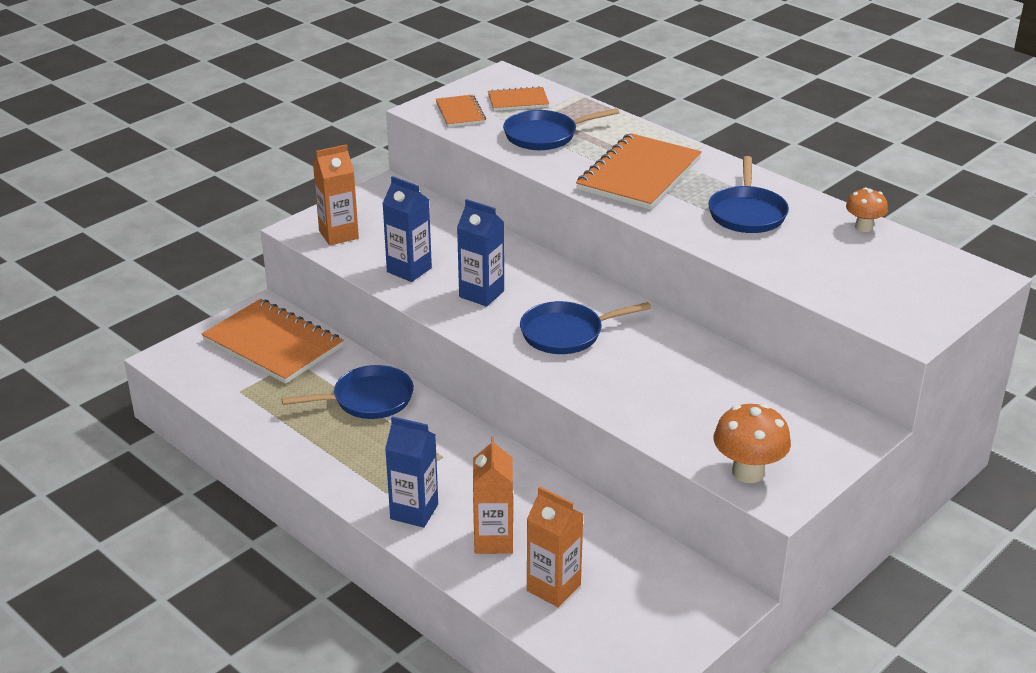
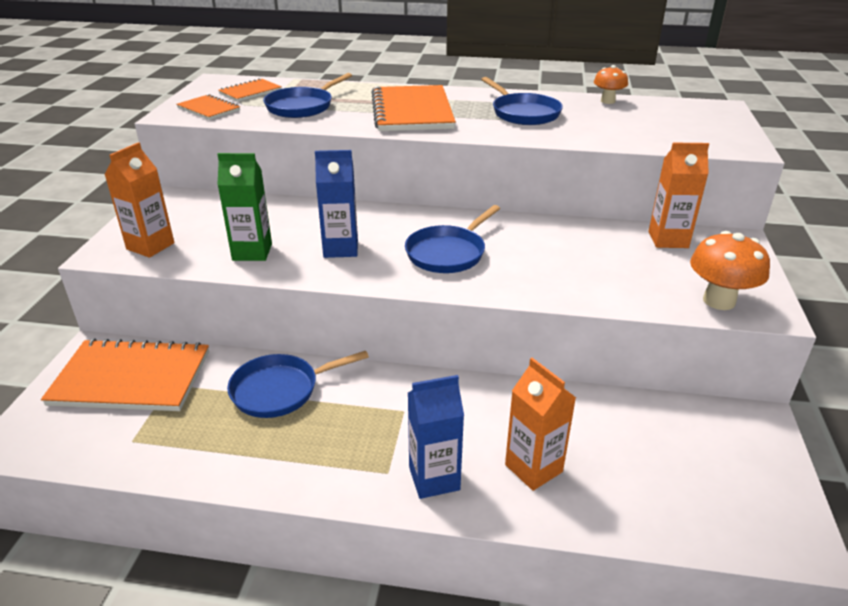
camera: 35 degrees left, 0 degrees up
blue pan [281,365,414,419] -> blue pan turned 150 degrees counterclockwise [227,351,369,418]
blue carton [382,176,432,282] -> green carton [217,153,272,261]
orange carton [527,486,583,607] -> orange carton moved to [649,143,709,248]

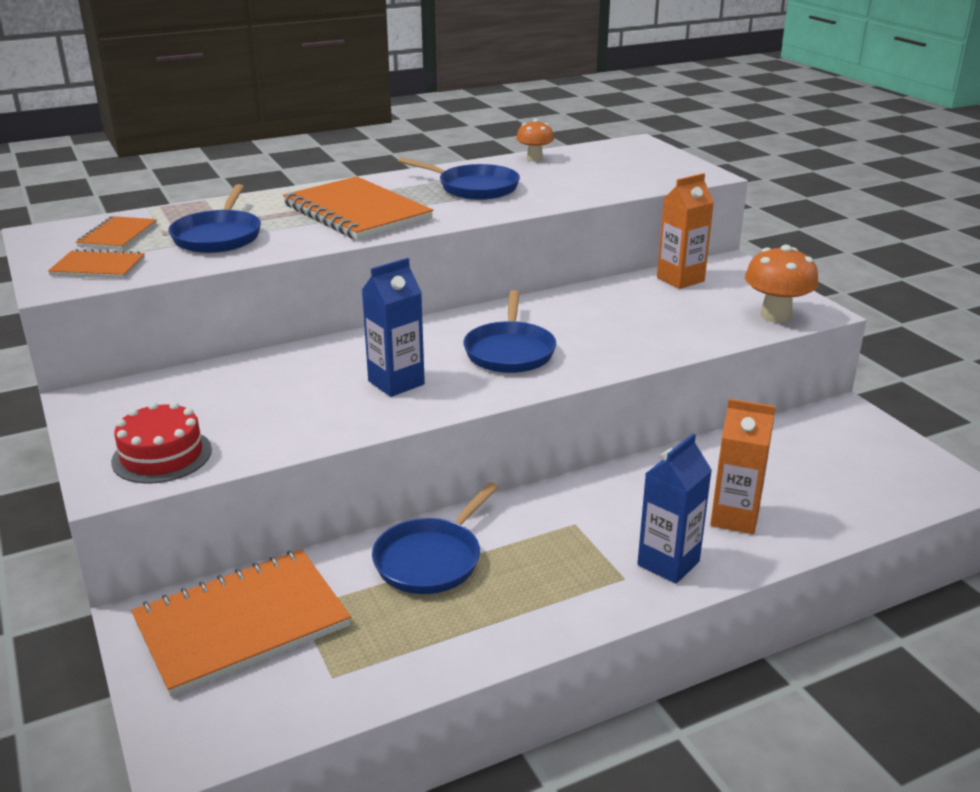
camera: 35 degrees left, 5 degrees down
orange carton [105,142,174,258] -> red cake [111,402,212,484]
green carton [217,153,272,261] -> none

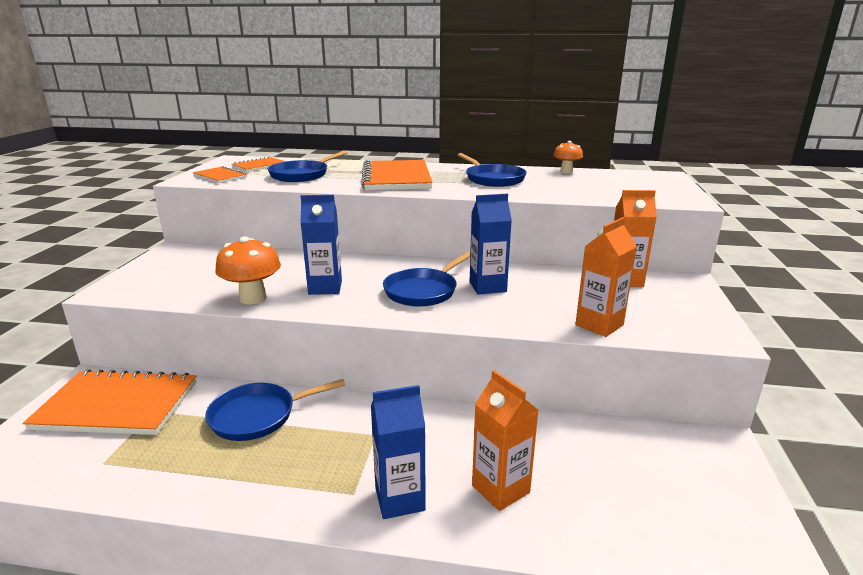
camera: 35 degrees right, 5 degrees down
red cake [111,402,212,484] -> none
orange mushroom [745,245,819,323] -> orange mushroom moved to [215,236,281,305]
none -> blue carton [470,193,512,295]
none -> orange carton [576,217,637,337]

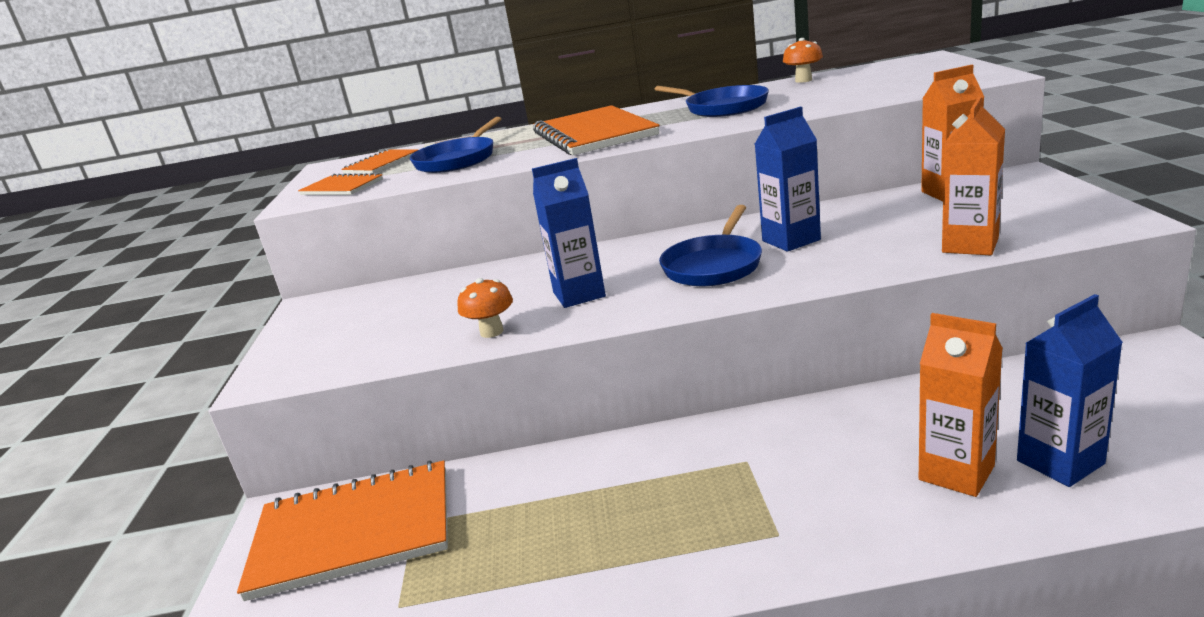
camera: 10 degrees left, 0 degrees up
blue pan [205,379,345,441] -> none
orange mushroom [215,236,281,305] -> orange mushroom [457,278,513,338], size x0.62
blue carton [371,385,426,519] -> blue carton moved to [1017,294,1123,487]

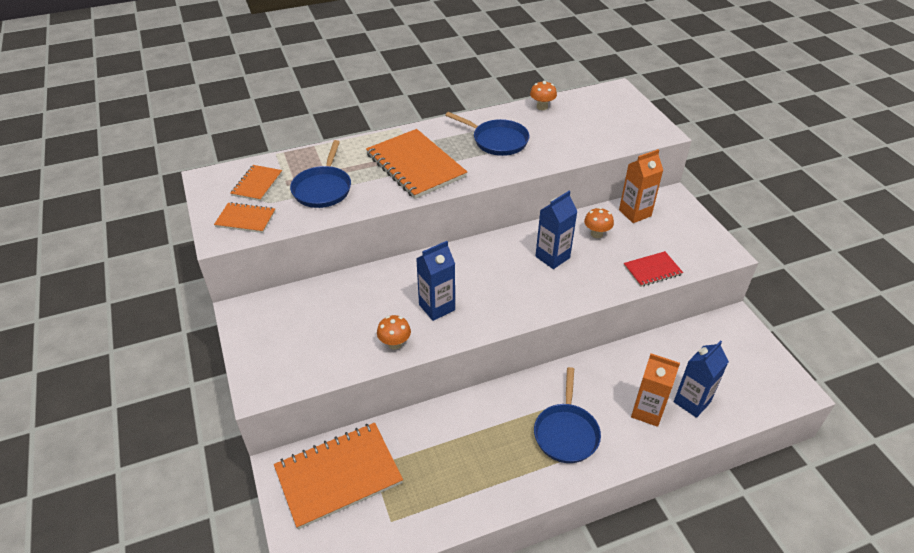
camera: 20 degrees left, 20 degrees up
blue pan [659,205,762,286] -> blue pan moved to [534,367,601,463]
orange carton [942,96,1005,255] -> red notebook [624,251,683,287]
none -> orange mushroom [584,207,614,238]

